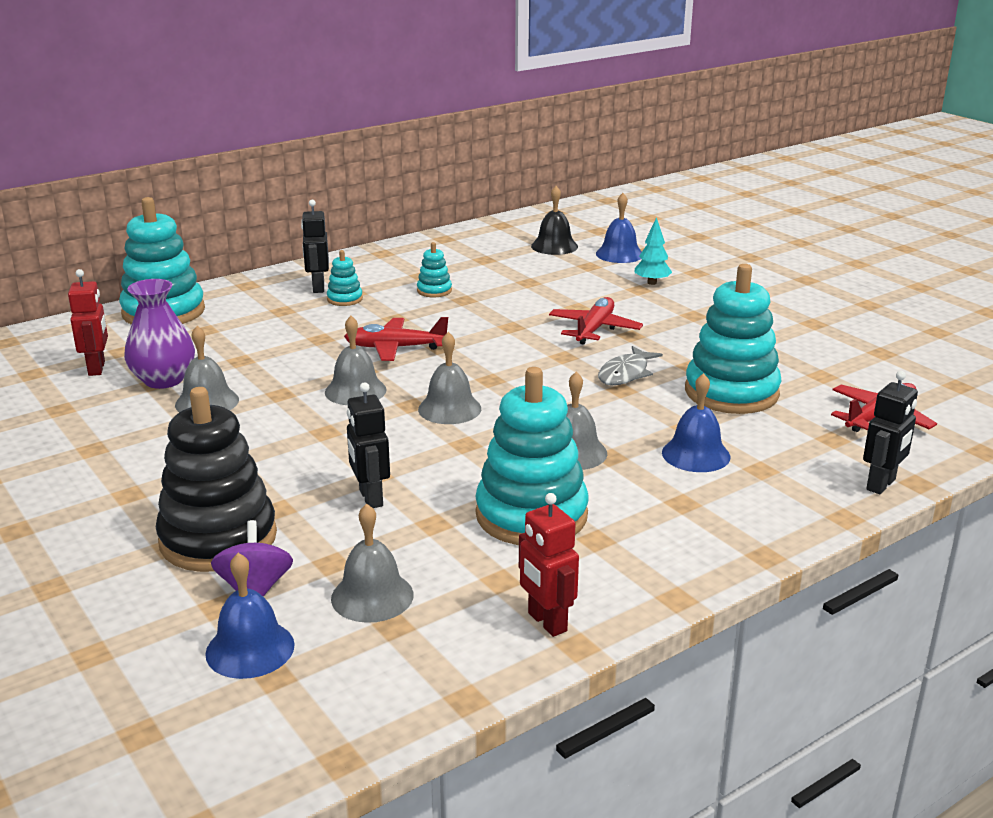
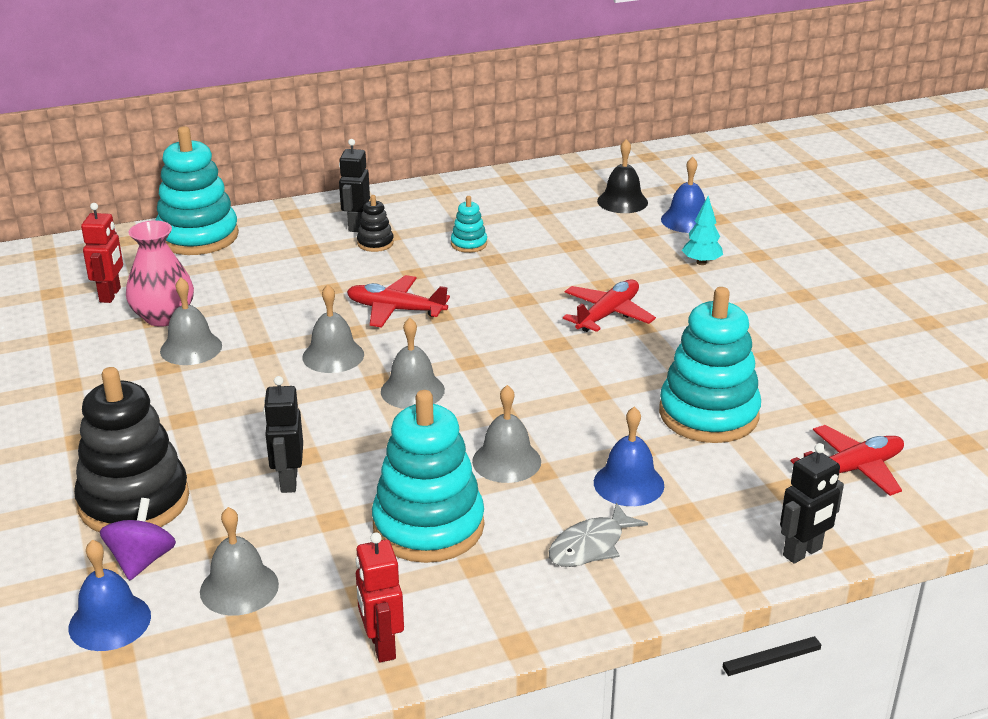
camera: 15 degrees right, 5 degrees up
purple vase [124,279,195,389] -> pink vase [126,220,194,327]
turquoise stacking toy [327,250,363,306] -> black stacking toy [357,195,394,252]
grey fish [598,346,663,385] -> grey fish moved to [549,503,648,567]

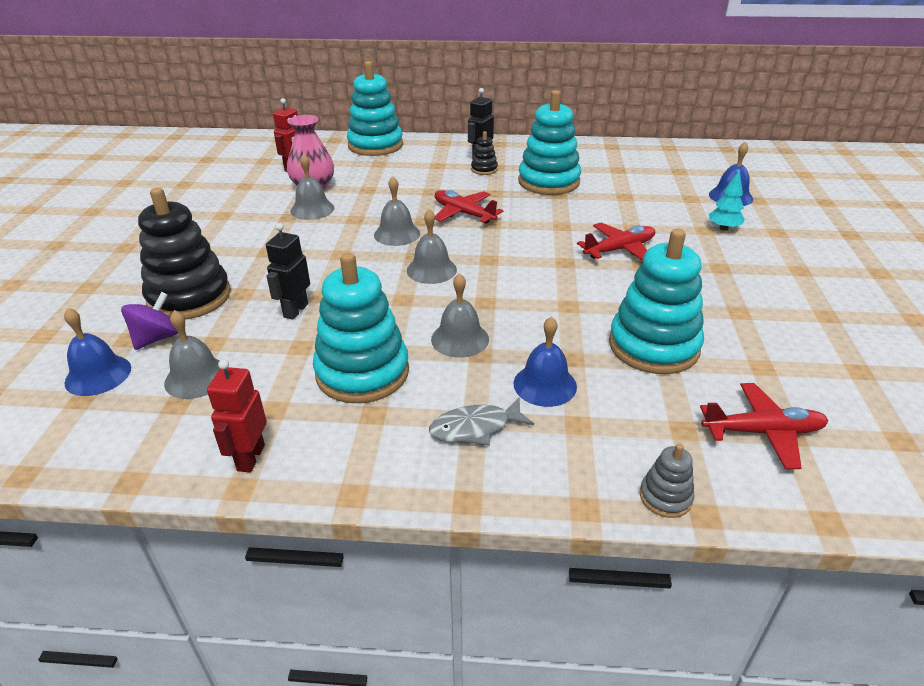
camera: 25 degrees right, 5 degrees up
turquoise stacking toy [451,196,487,253] -> turquoise stacking toy [518,90,581,195], size x2.23
black bell [597,139,648,213] -> none
black robot [780,443,844,564] -> grey stacking toy [640,444,694,518]

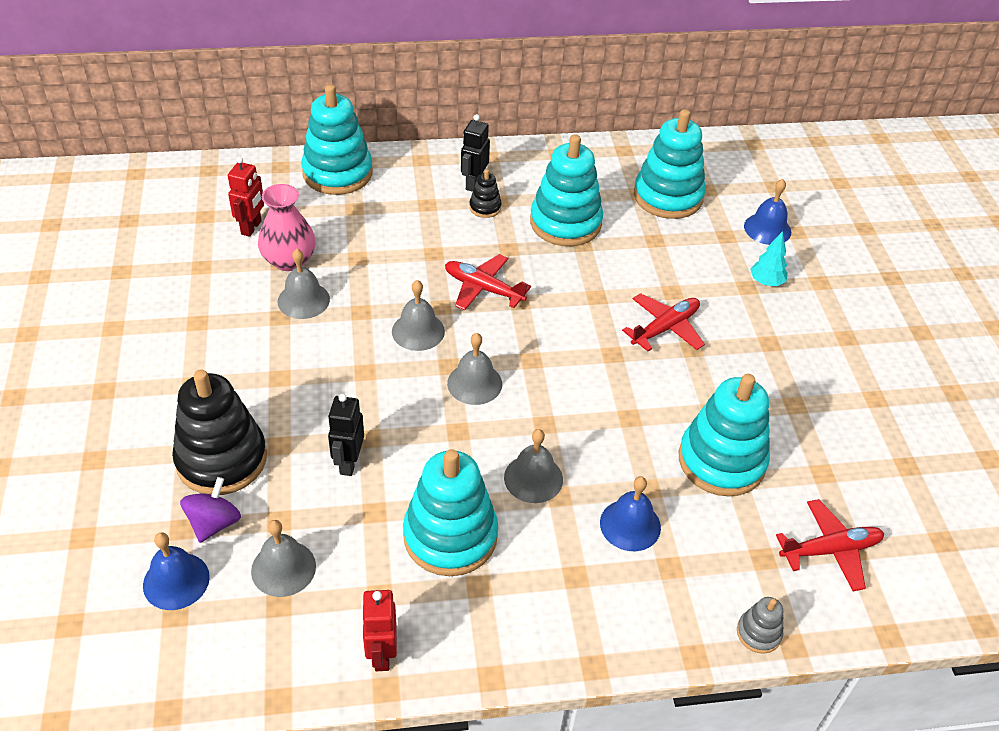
camera: 15 degrees left, 10 degrees up
grey fish [429,398,534,446] -> none
none -> turquoise stacking toy [634,109,706,219]

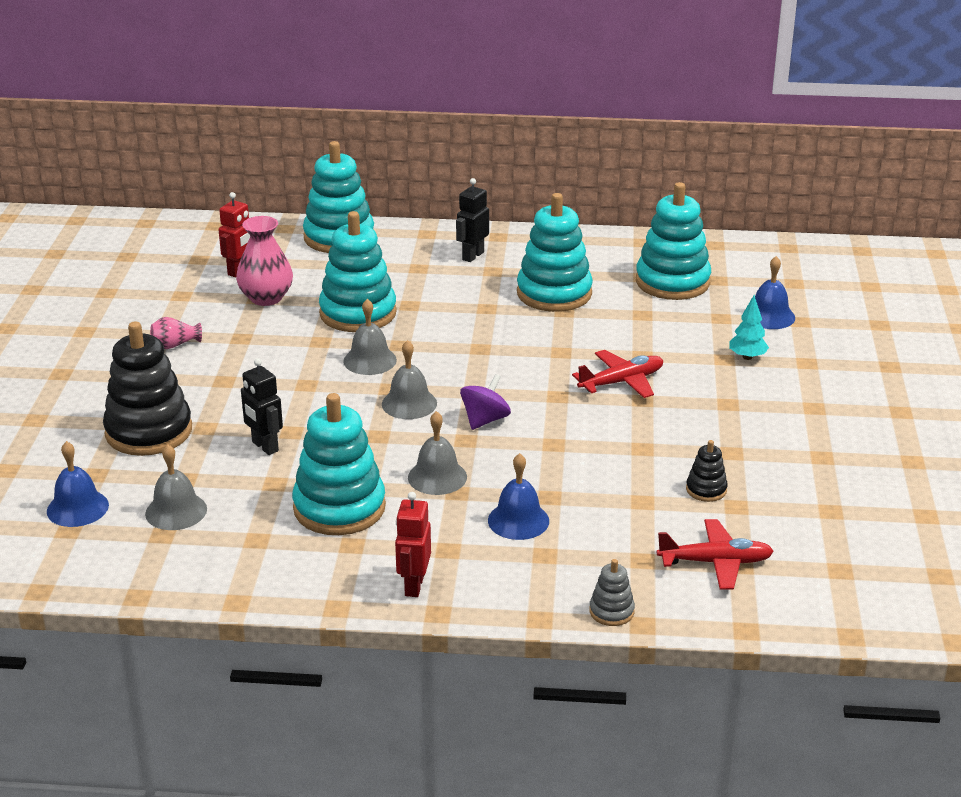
camera: 15 degrees right, 15 degrees down
purple spinning top [180,477,241,543] -> purple spinning top moved to [460,374,511,430]
grey bell [278,249,330,319] -> none
black robot [328,394,364,476] -> black robot turned 60 degrees counterclockwise [241,358,283,455]
red robot [361,590,397,671] -> red robot moved to [395,492,431,597]
red plane [445,254,531,310] -> none
black stacking toy [469,169,502,218] -> black stacking toy moved to [686,440,728,502]
turquoise stacking toy [679,374,770,497] -> turquoise stacking toy moved to [319,211,397,332]
none -> pink vase [150,317,202,349]

